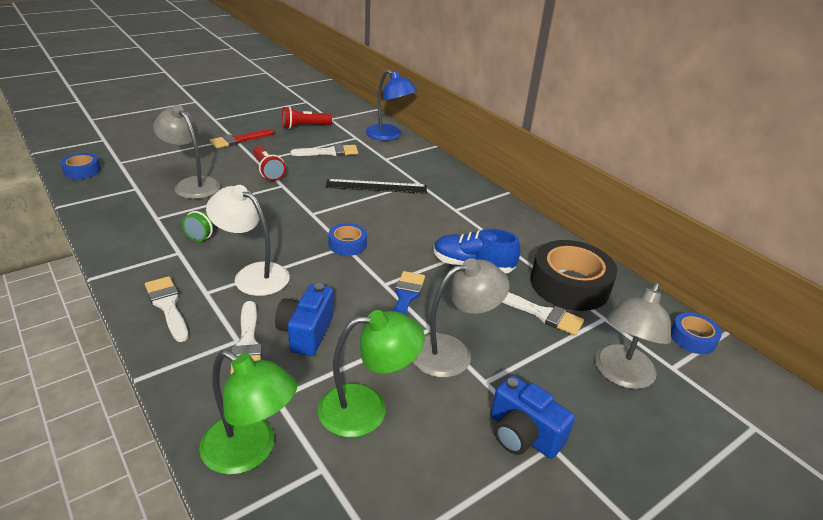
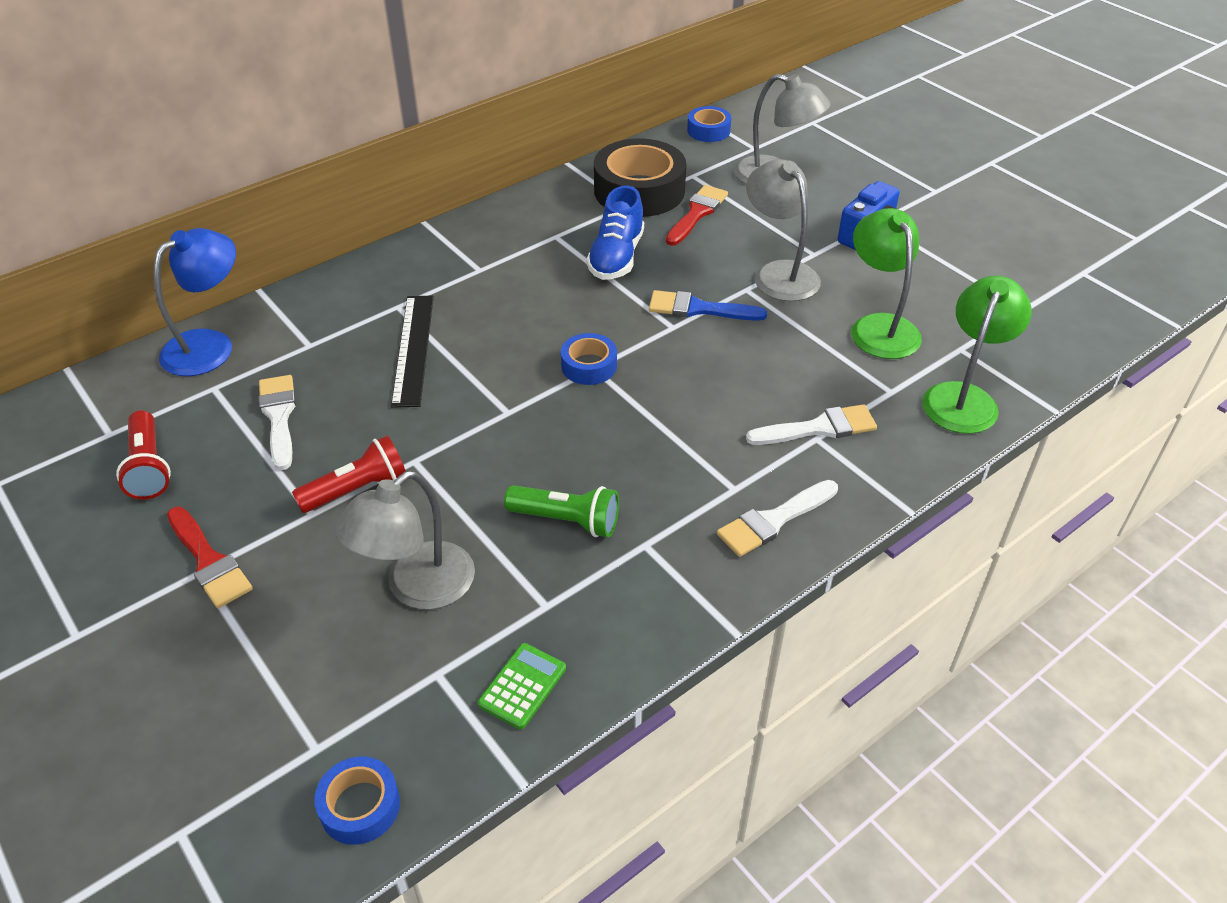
camera: 90 degrees left, 10 degrees up
white lamp [206,185,290,296] -> none
blue camera [275,283,334,356] -> none
white brush [503,292,584,335] -> red brush [666,185,728,246]
none -> green calculator [478,643,566,729]

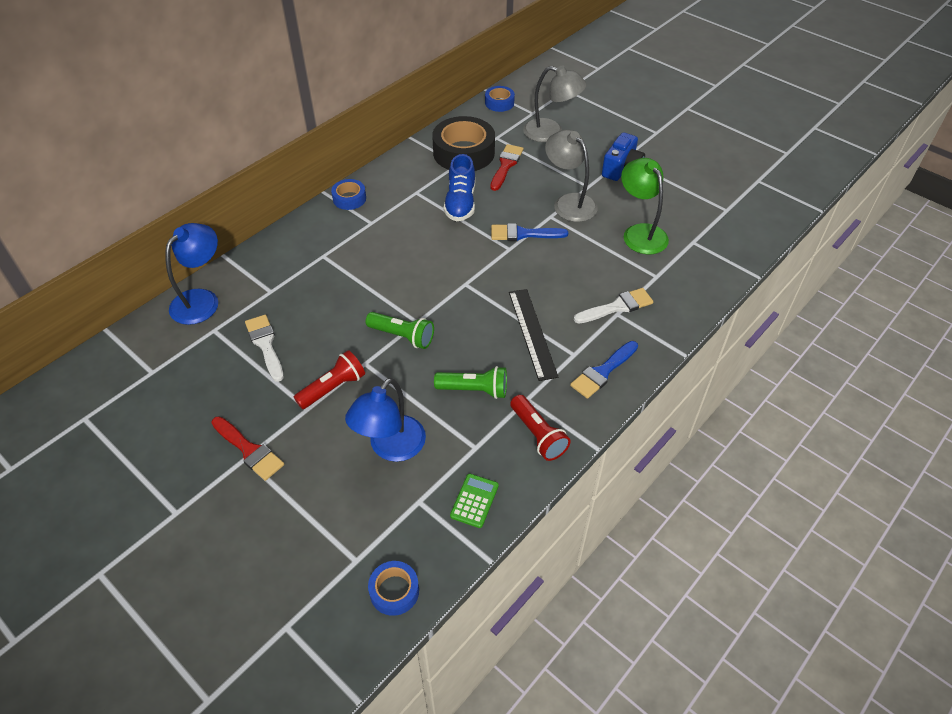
camera: 10 degrees left, 5 degrees up
red flashlight [116,410,171,500] -> red flashlight moved to [510,395,571,461]
grey lamp [334,470,475,610] -> blue lamp [345,378,426,462]
black ruler [391,295,434,408] -> black ruler moved to [509,289,558,381]
blue tape [561,333,617,385] -> blue tape moved to [331,179,366,210]
white brush [717,480,838,557] -> blue brush [570,341,638,399]
green lamp [922,276,1032,434] -> none
none -> green flashlight [366,312,434,349]

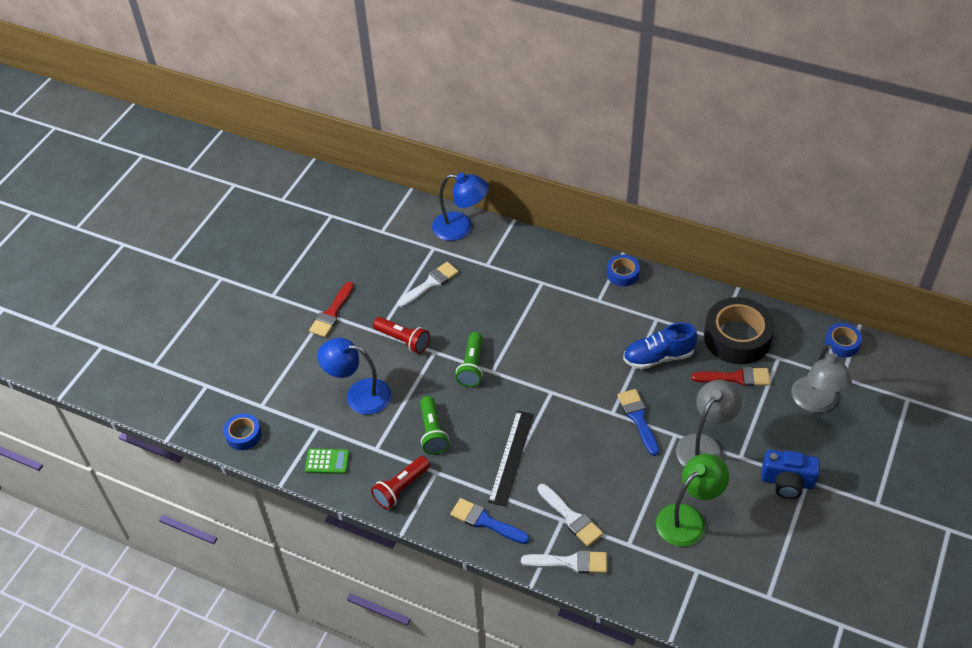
camera: 75 degrees right, 0 degrees up
black ruler [509,289,558,381] -> black ruler turned 45 degrees counterclockwise [488,411,534,507]
none -> white brush [521,550,607,574]

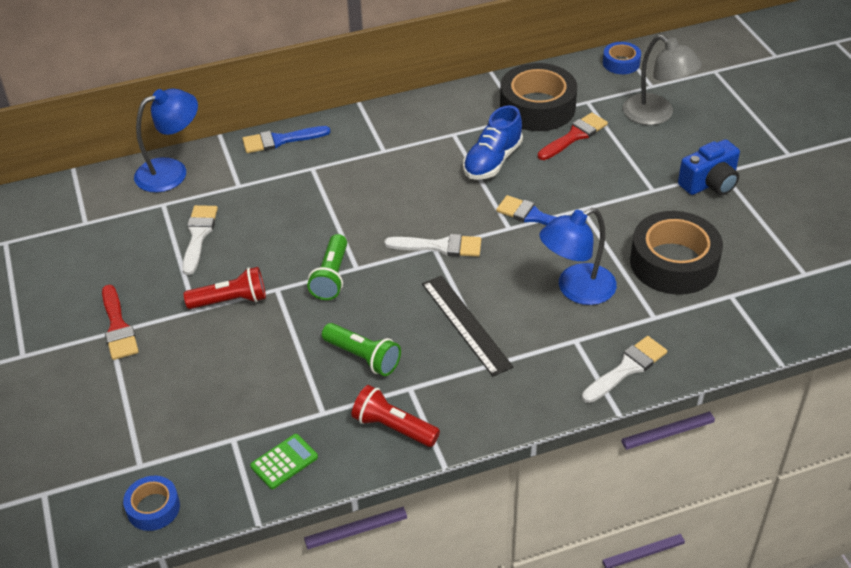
camera: 45 degrees left, 5 degrees down
blue lamp [317,338,391,415] -> blue lamp moved to [539,208,617,305]
red flashlight [371,456,430,509] -> red flashlight turned 120 degrees clockwise [351,385,440,447]
blue brush [450,498,530,544] -> blue brush moved to [242,126,331,153]
green flashlight [456,332,483,387] -> green flashlight turned 45 degrees clockwise [307,234,347,300]
white brush [537,484,603,547] -> white brush moved to [384,234,481,257]
blue tape [607,255,640,287] -> none
green lamp [656,454,729,547] -> black tape [630,211,723,295]
grey lamp [676,380,742,467] -> none

